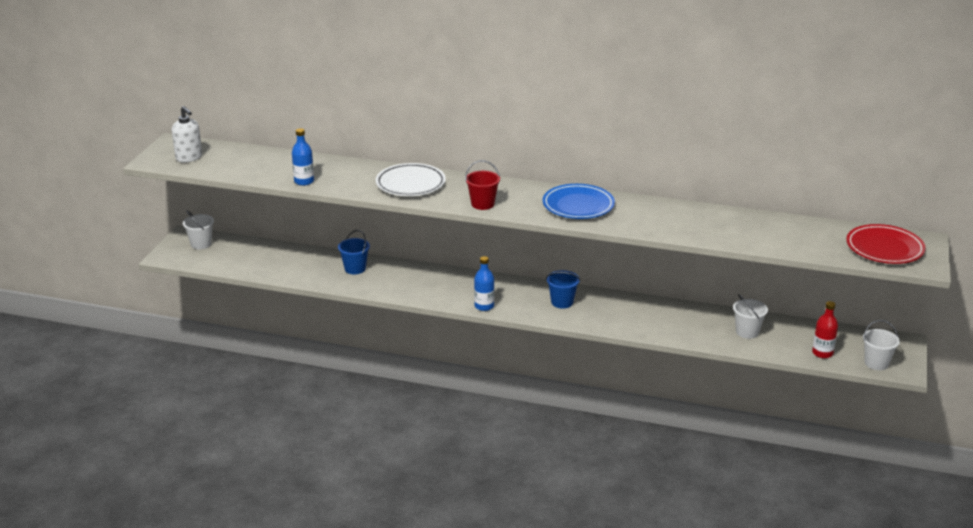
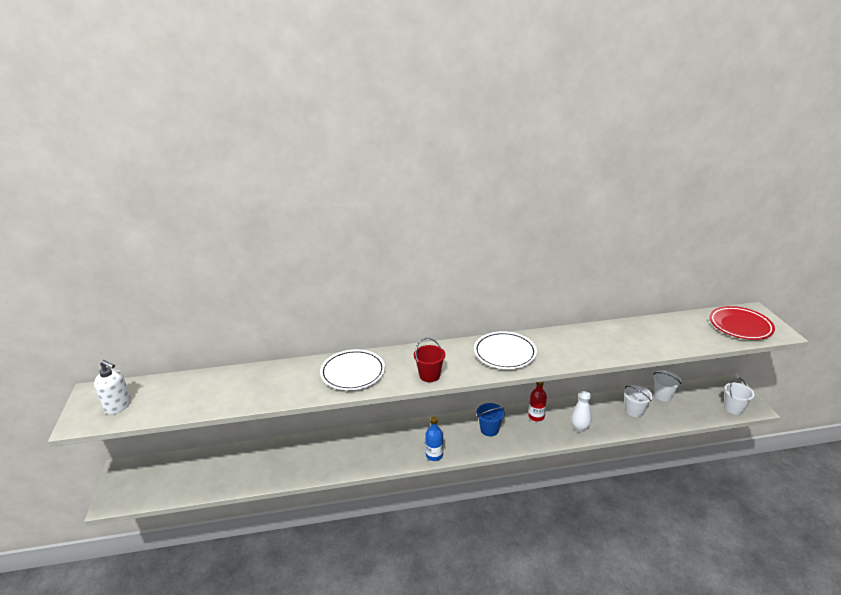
camera: 25 degrees left, 0 degrees up
white bucket [183,210,214,249] -> white bucket moved to [653,371,681,401]
blue bottle [292,128,314,186] -> none
blue bucket [338,230,370,274] -> none
blue plate [543,184,615,219] -> white plate [474,331,537,369]
red bottle [812,301,838,358] -> red bottle moved to [529,381,547,421]
none -> white vase [571,391,591,432]

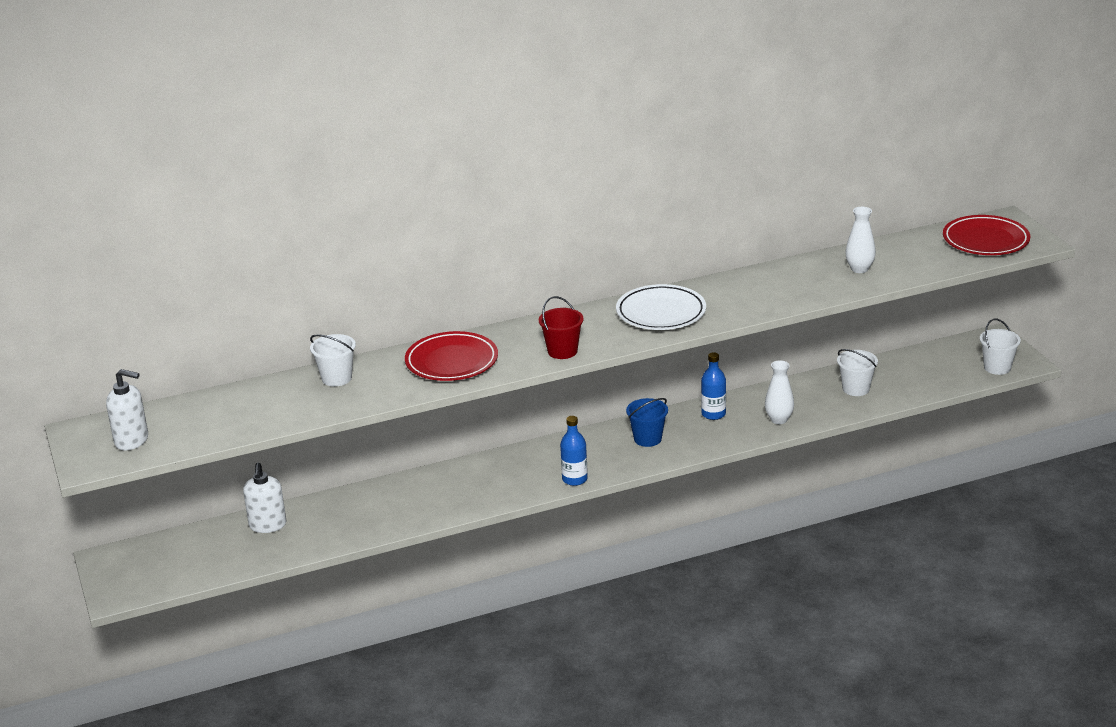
camera: 10 degrees left, 0 degrees up
white plate [320,349,385,390] -> red plate [405,331,498,381]
red bottle [529,381,547,421] -> blue bottle [701,352,726,420]
white bucket [653,371,681,401] -> white bucket moved to [310,334,356,386]
none -> white soap dispenser [243,463,287,533]
none -> white vase [845,207,876,273]

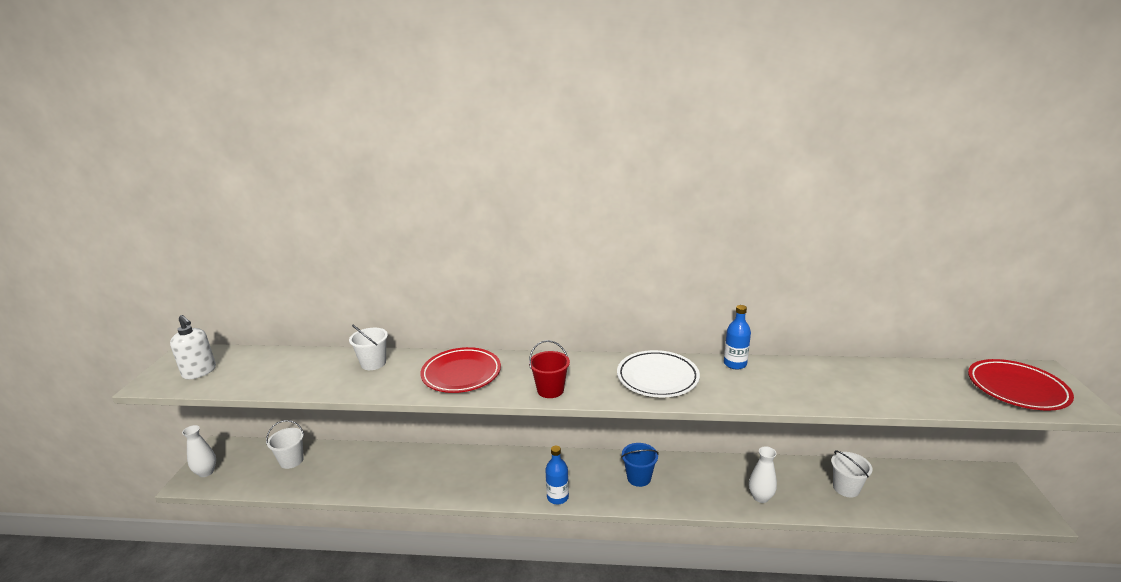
camera: 25 degrees right, 5 degrees down
white soap dispenser [243,463,287,533] -> none
blue bottle [701,352,726,420] -> blue bottle moved to [724,305,751,370]
white vase [845,207,876,273] -> white vase moved to [182,425,216,477]
white bucket [980,319,1021,375] -> white bucket moved to [266,420,304,469]

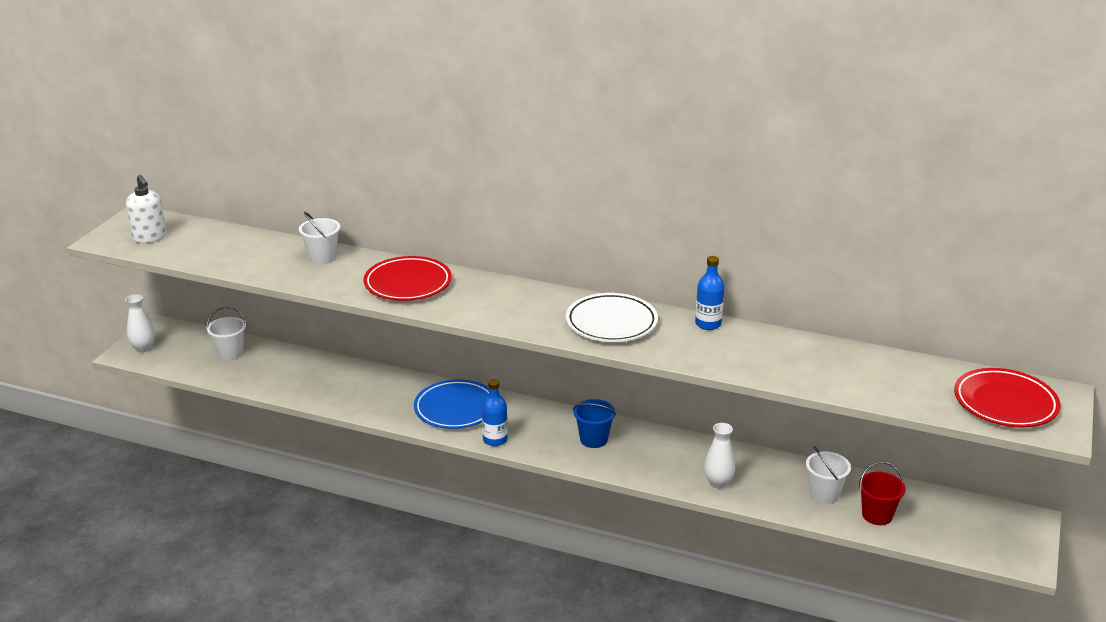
camera: 15 degrees right, 5 degrees up
red bucket [529,340,570,398] -> red bucket moved to [859,462,906,525]
none -> blue plate [414,379,489,429]

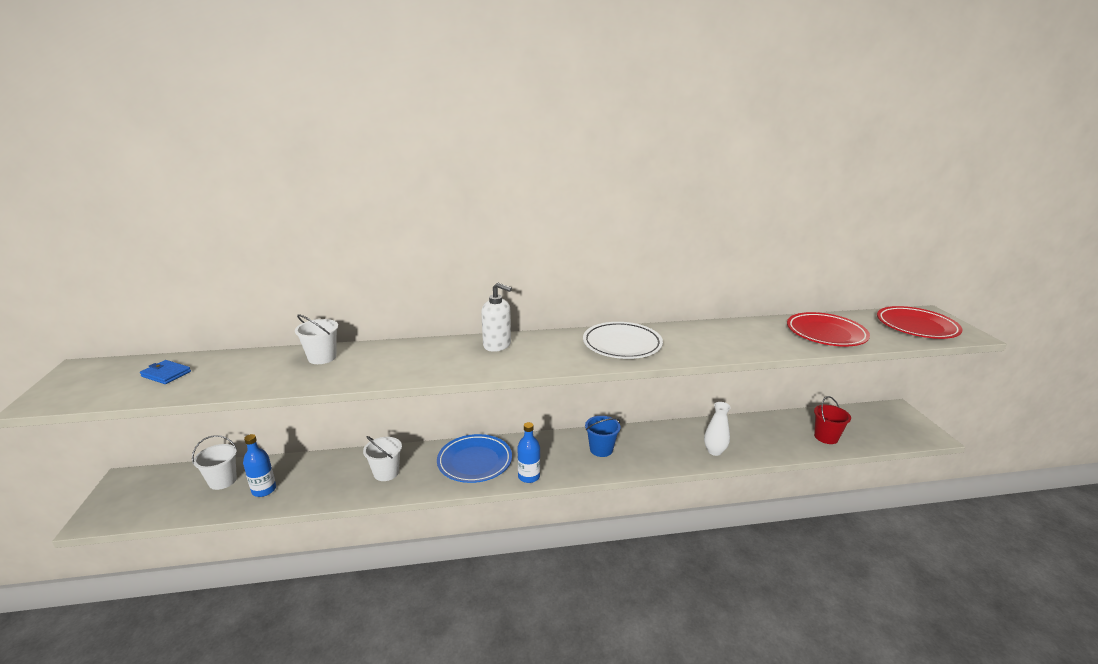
camera: 30 degrees left, 5 degrees down
white vase [125,294,155,353] -> none
white soap dispenser [126,175,166,243] -> white soap dispenser moved to [481,283,512,352]
red plate [364,256,452,301] -> red plate moved to [787,312,870,347]
blue bottle [695,256,725,330] -> blue bottle moved to [243,434,276,497]
white bucket [806,446,851,504] -> white bucket moved to [363,436,402,481]
none -> blue wallet [140,360,191,384]

